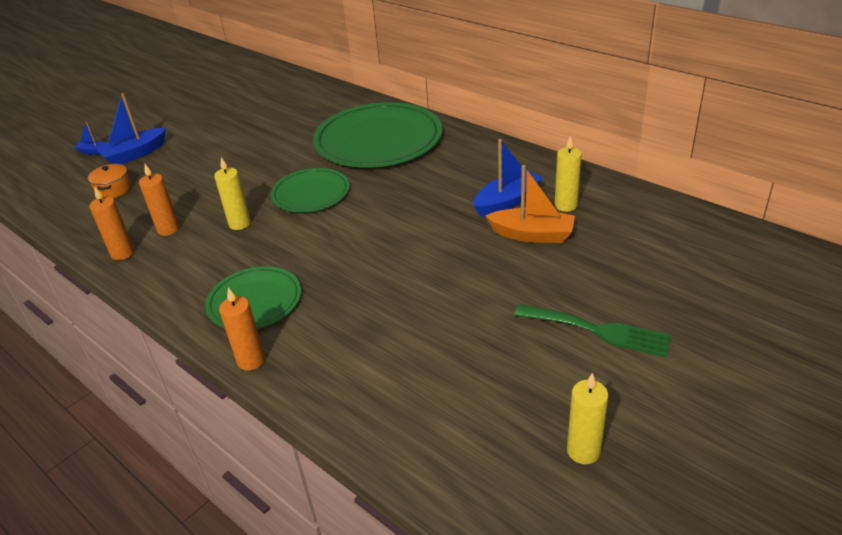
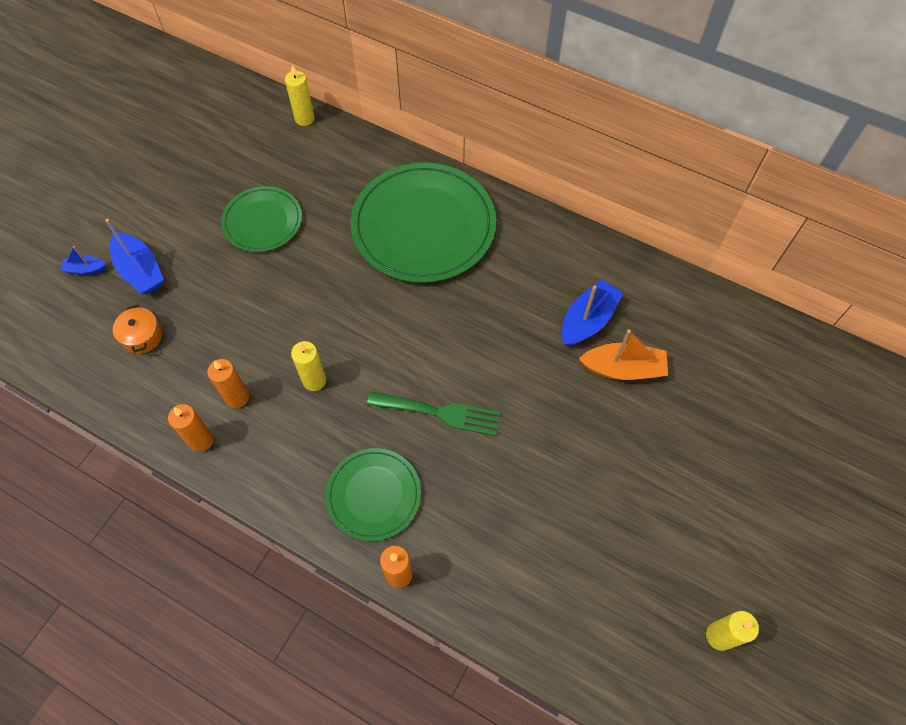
camera: 15 degrees left, 25 degrees up
blue boat [97,93,166,164] -> blue boat turned 75 degrees counterclockwise [105,219,164,294]
green plate [271,168,350,212] -> green plate moved to [221,186,302,252]
green fork [514,304,672,358] -> green fork moved to [367,391,501,436]
yellow candle [554,136,582,212] -> yellow candle moved to [285,65,315,126]

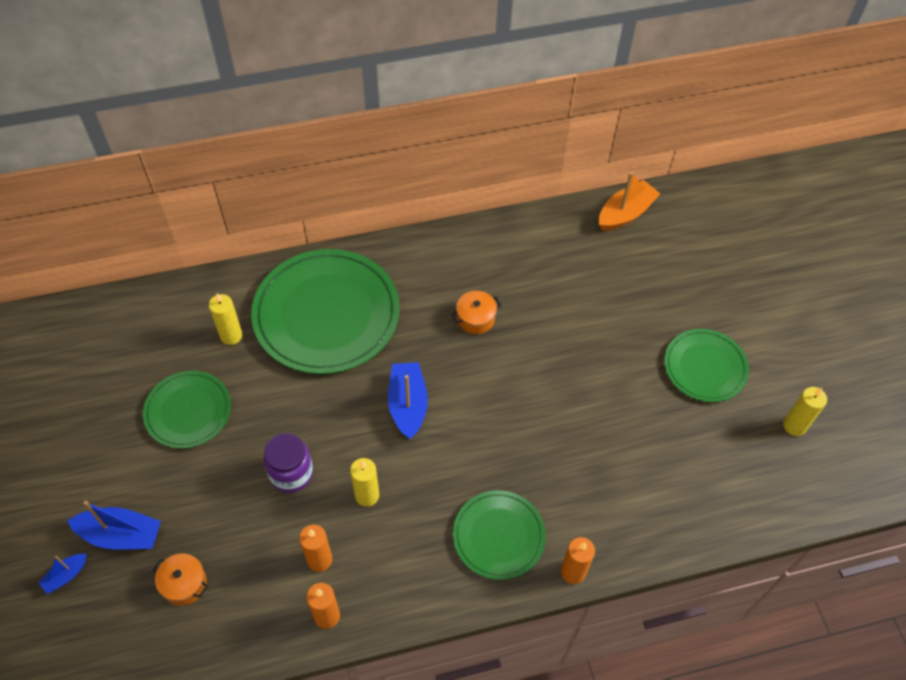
camera: 45 degrees left, 5 degrees down
yellow candle [285,65,315,126] -> yellow candle moved to [209,293,243,345]
green fork [367,391,501,436] -> none
blue boat [562,279,623,346] -> blue boat moved to [388,362,428,439]
orange boat [579,329,668,380] -> orange boat moved to [599,172,660,231]
none -> purple jar [264,433,313,493]
none -> orange pot [452,291,501,334]
none -> green plate [664,329,749,402]

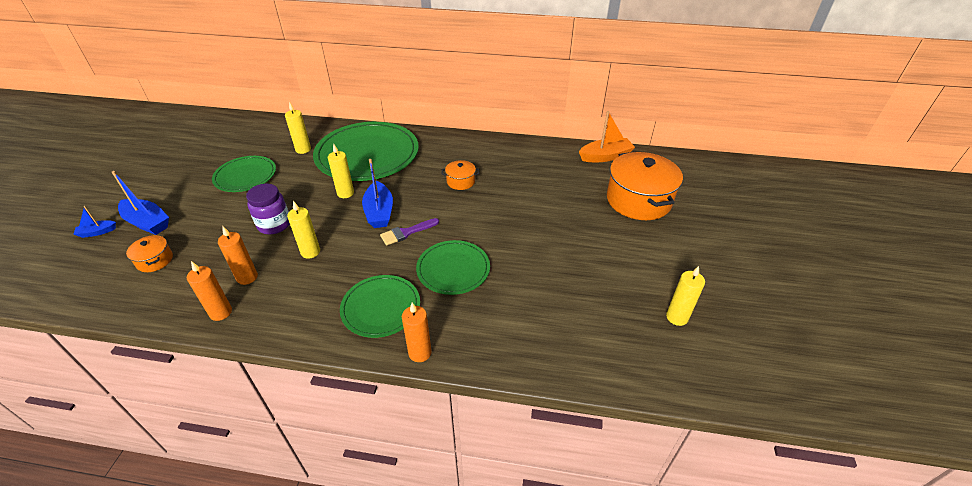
camera: 25 degrees right, 15 degrees down
blue boat [388,362,428,439] -> blue boat turned 150 degrees clockwise [362,159,393,228]
green plate [664,329,749,402] -> green plate moved to [416,240,490,295]
none -> yellow candle [328,144,354,198]
none -> purple brush [380,218,439,246]
none -> orange pot [607,152,683,220]

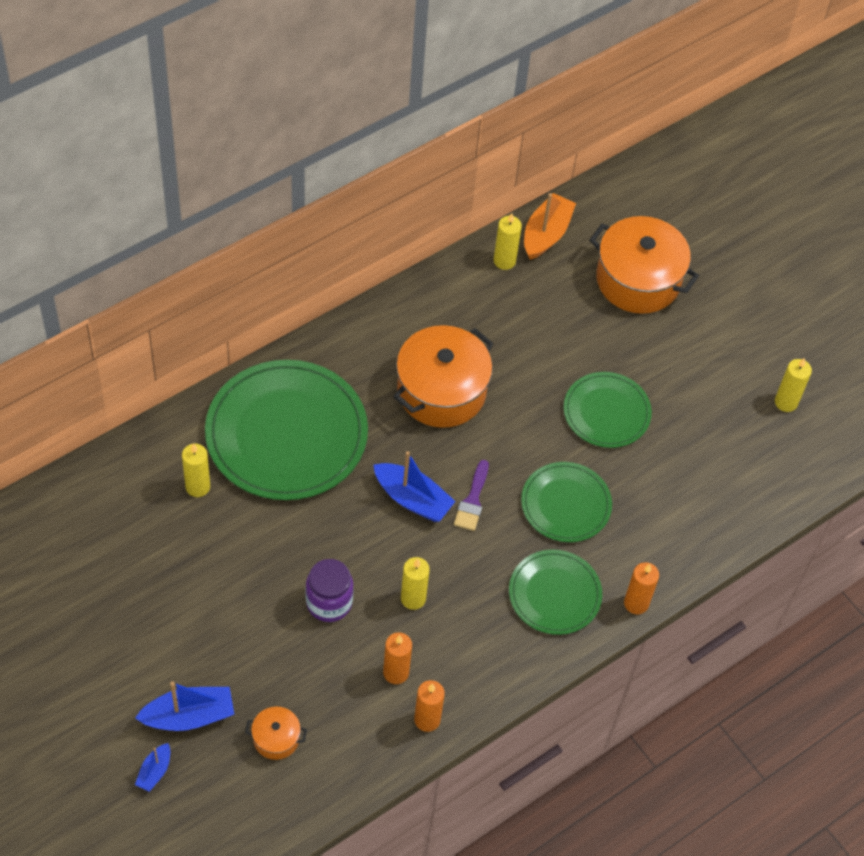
camera: 50 degrees left, 15 degrees up
green plate [212,156,276,192] -> green plate moved to [563,372,652,448]
yellow candle [328,144,354,198] -> yellow candle moved to [494,213,522,270]
orange pot [442,160,479,190] -> orange pot [393,325,494,428], size x2.16

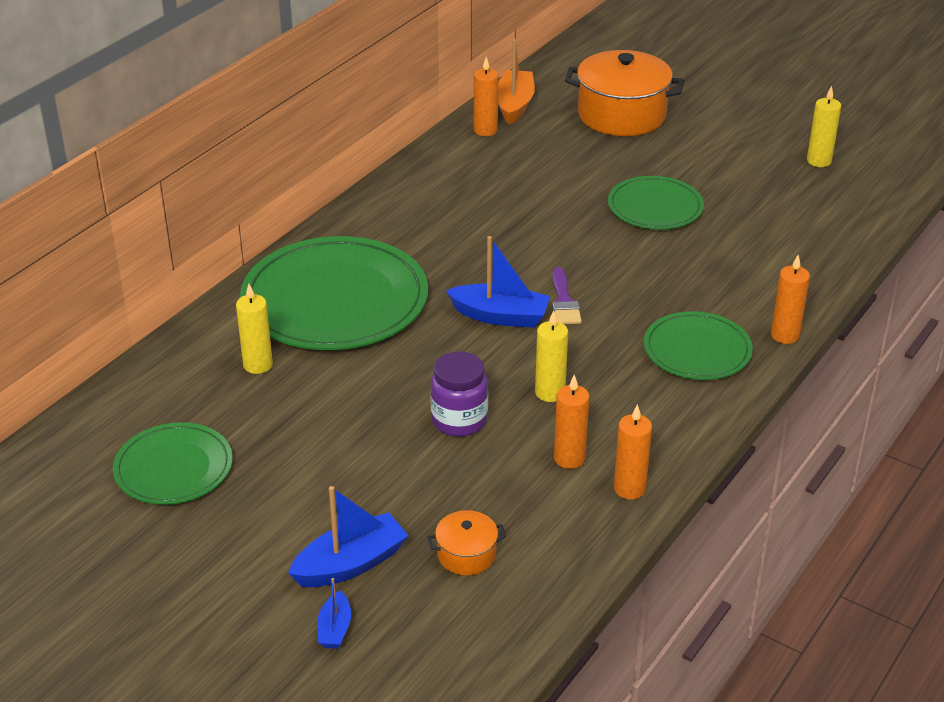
camera: 15 degrees left, 20 degrees down
orange pot [393,325,494,428] -> none
yellow candle [494,213,522,270] -> orange candle [474,57,498,136]
green plate [521,462,612,542] -> green plate moved to [113,422,233,505]

